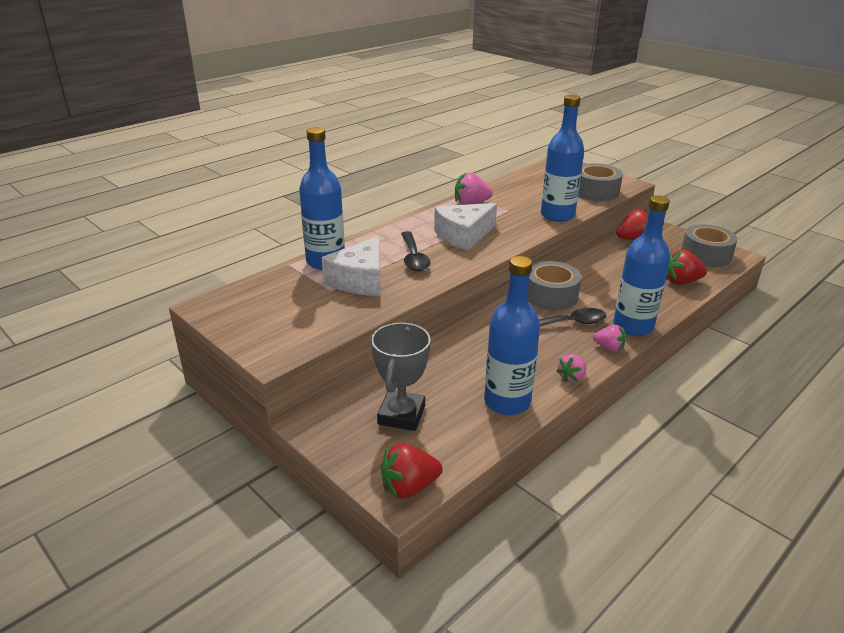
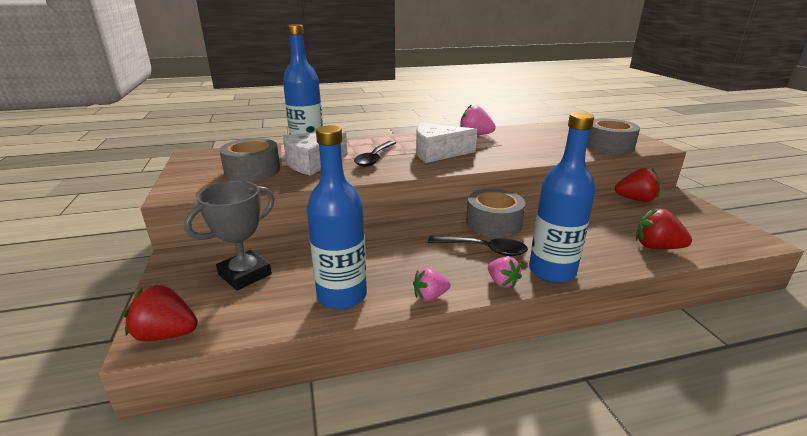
camera: 30 degrees right, 5 degrees down
blue bottle [541,94,584,222] -> none
grey tape [681,224,737,267] -> grey tape moved to [219,138,280,182]

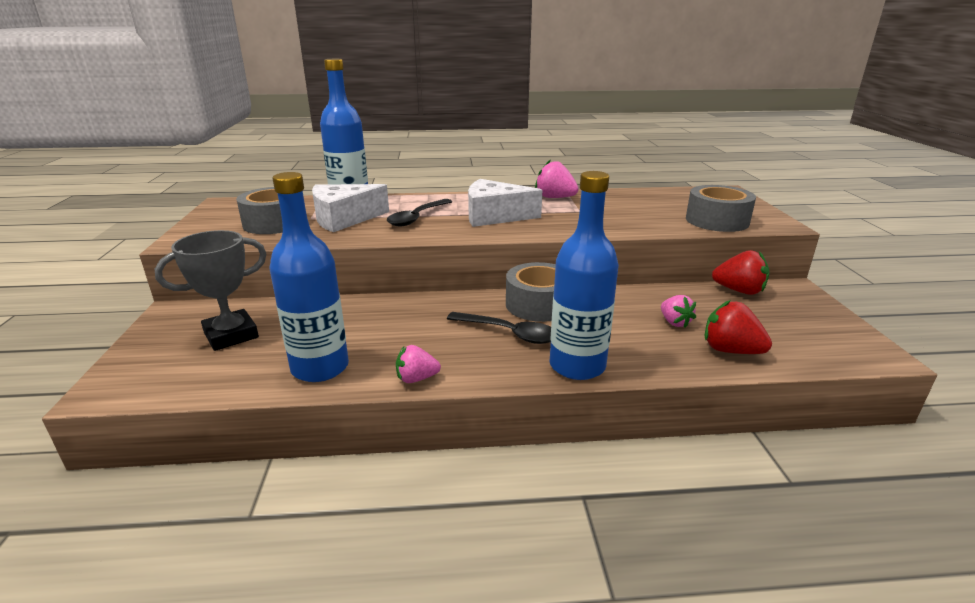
camera: 10 degrees right, 0 degrees up
red strawberry [124,285,198,341] -> none
pink strawberry [488,257,522,289] -> pink strawberry moved to [661,295,696,328]

